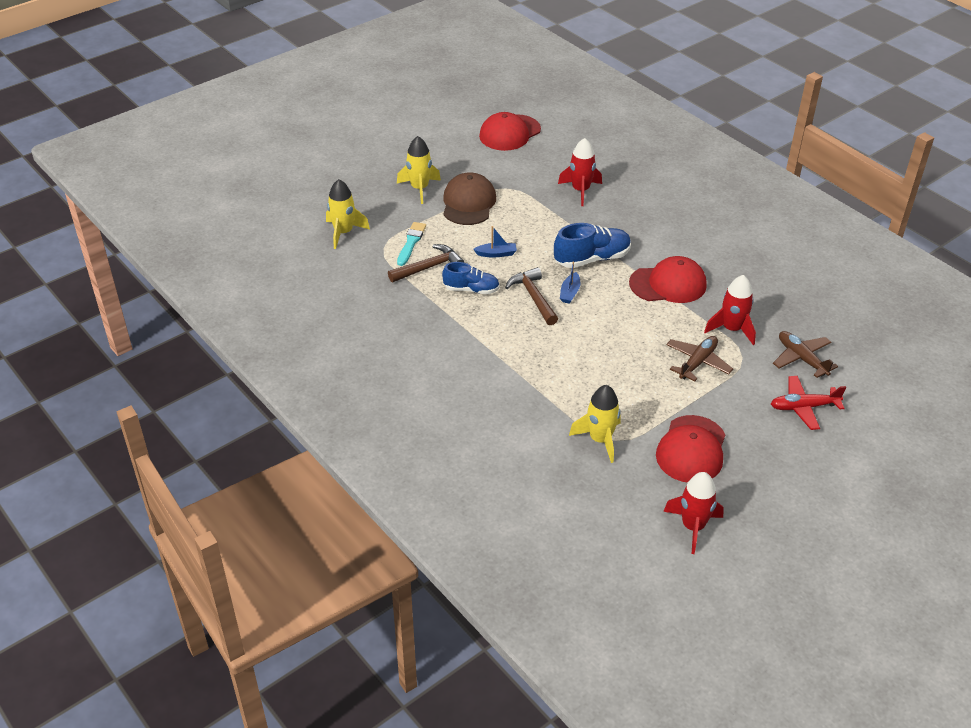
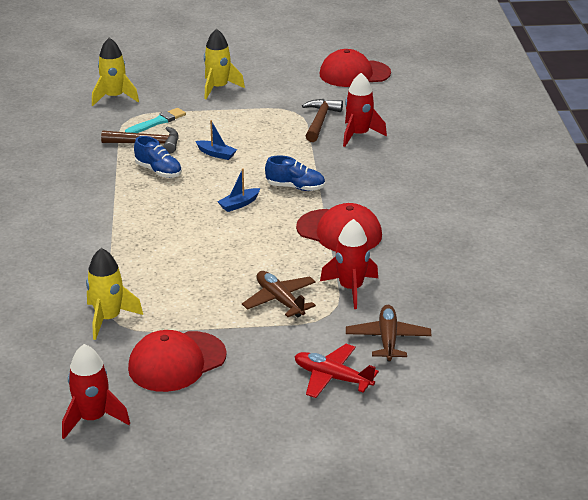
camera: 35 degrees right, 10 degrees down
brown cap [443,172,496,225] -> none
brown hammer [505,267,558,325] -> brown hammer moved to [302,99,343,142]
blue shoe [554,223,631,268] -> blue shoe [265,155,325,191], size x0.67
brown plane [666,336,733,381] -> brown plane turned 105 degrees counterclockwise [242,271,316,318]

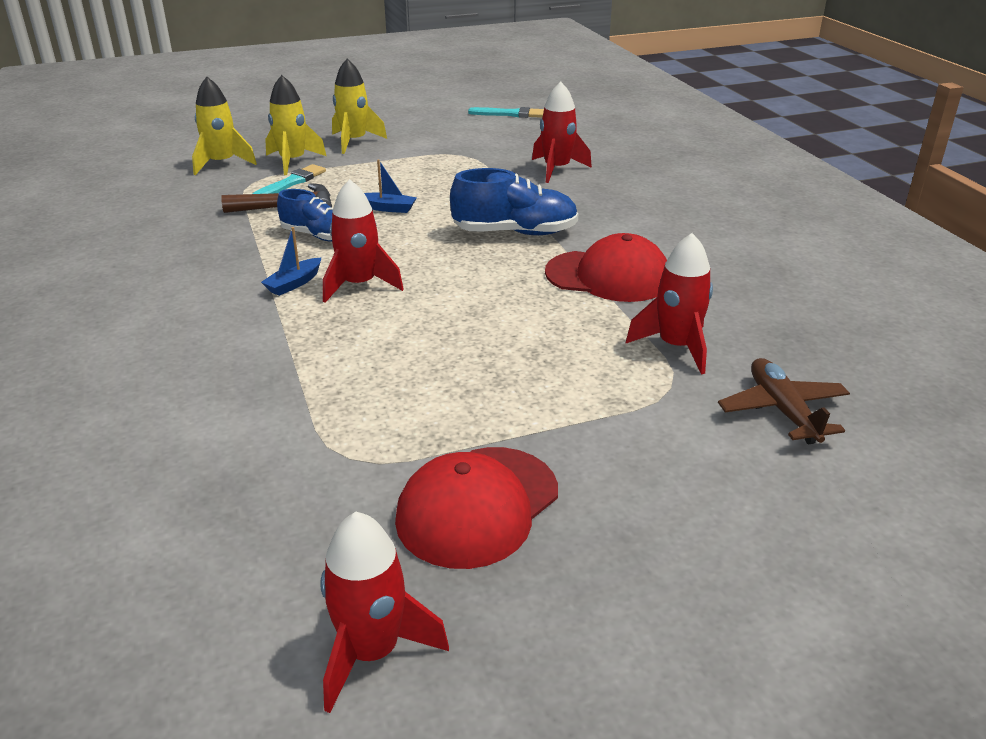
camera: 15 degrees left, 0 degrees up
yellow rocket [86,248,143,340] -> yellow rocket moved to [265,75,326,175]
blue boat [218,168,260,212] -> blue boat moved to [261,227,321,296]
brown plane [242,271,316,318] -> none
blue shoe [265,155,325,191] -> blue shoe [450,168,579,235], size x1.50
red plane [294,344,379,398] -> none
brown hammer [302,99,343,142] -> none
red cap [320,49,391,87] -> turquoise brush [468,107,544,118]
none -> red rocket [323,179,404,303]

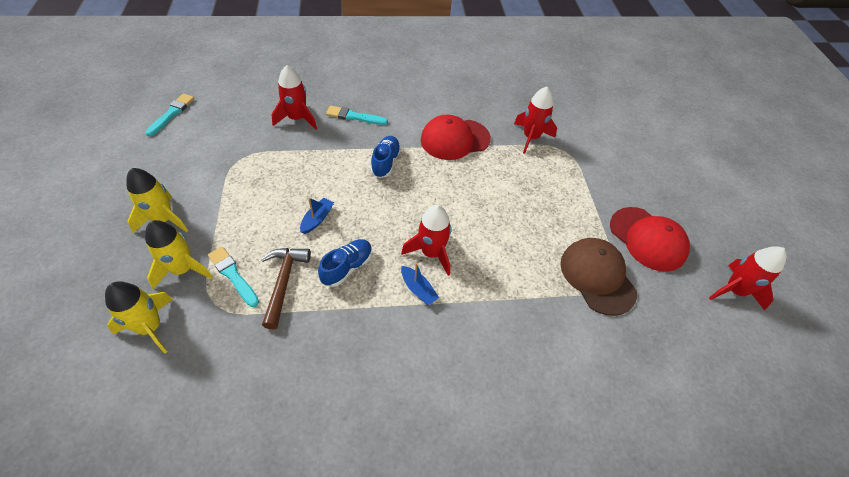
camera: 80 degrees left, 20 degrees up
blue shoe [450,168,579,235] -> blue shoe [371,136,401,178], size x0.67
red cap [545,233,667,302] -> red cap turned 135 degrees counterclockwise [421,114,491,160]
brown plane [718,358,850,444] -> none
none -> turquoise brush [326,106,388,125]
none -> brown cap [560,238,637,316]

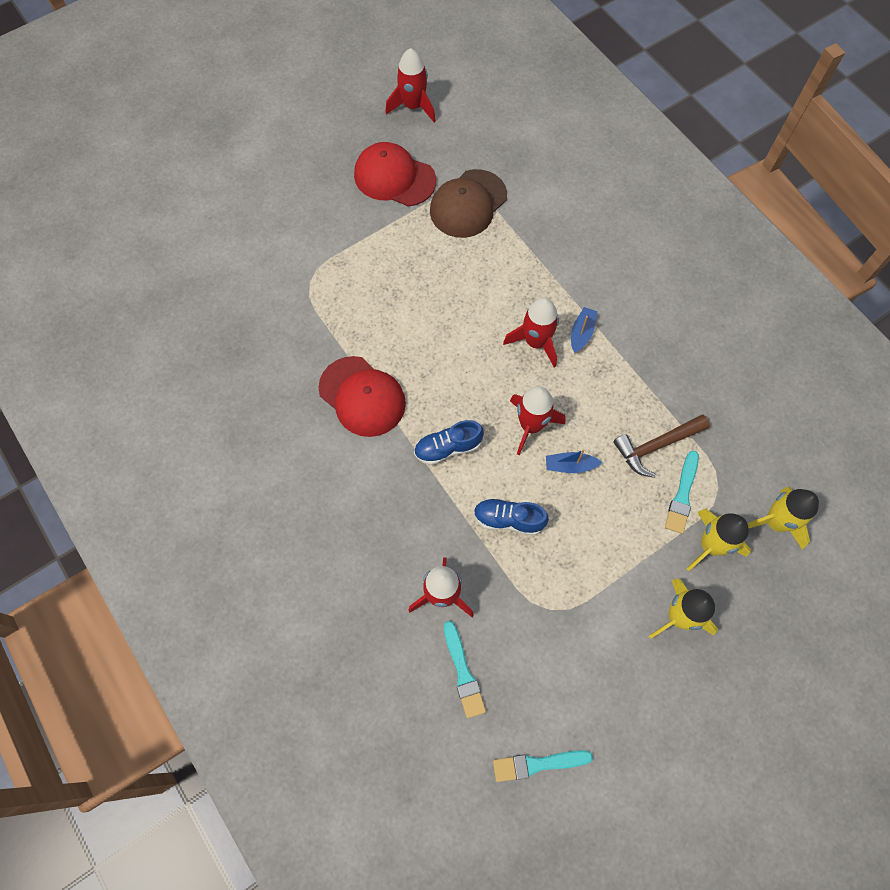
camera: 115 degrees left, 15 degrees up
blue shoe [318,239,372,287] -> blue shoe moved to [474,498,549,535]
turquoise brush [326,106,388,125] -> turquoise brush moved to [444,621,486,718]
red rocket [514,87,557,154] -> red rocket moved to [510,387,565,455]
red cap [610,207,690,272] -> red cap turned 90 degrees counterclockwise [354,142,436,206]

